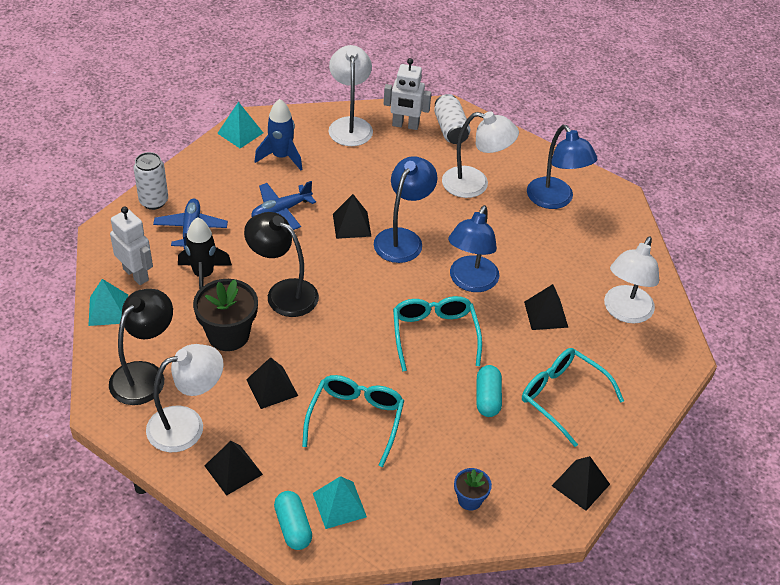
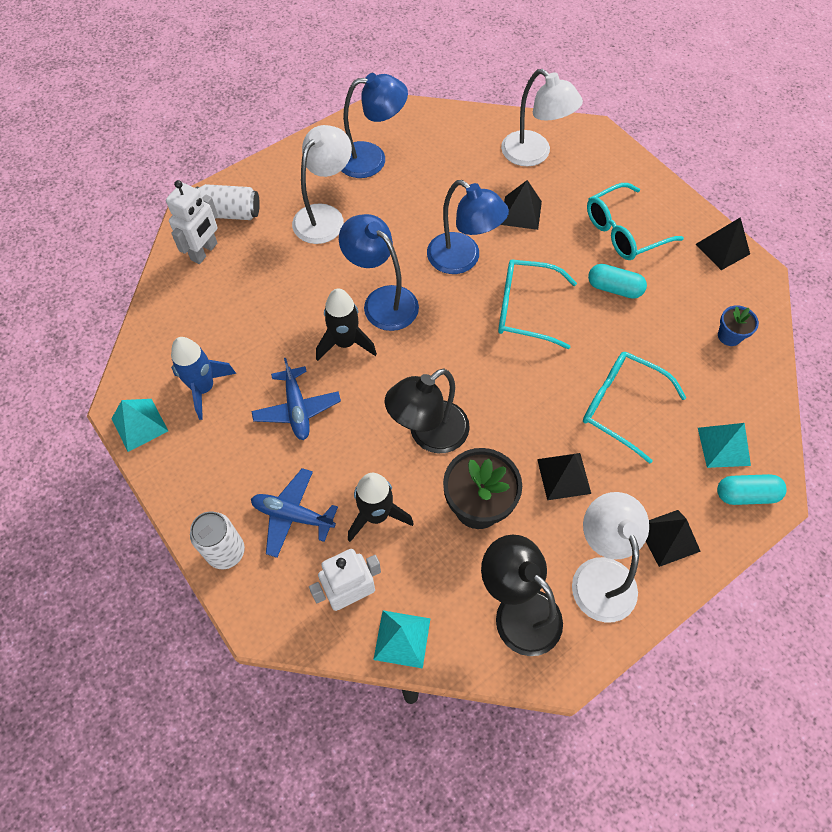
camera: 70 degrees left, 15 degrees up
white lamp [329,45,373,146] -> none
black pyramid [333,194,372,239] -> black rocket [316,288,377,361]

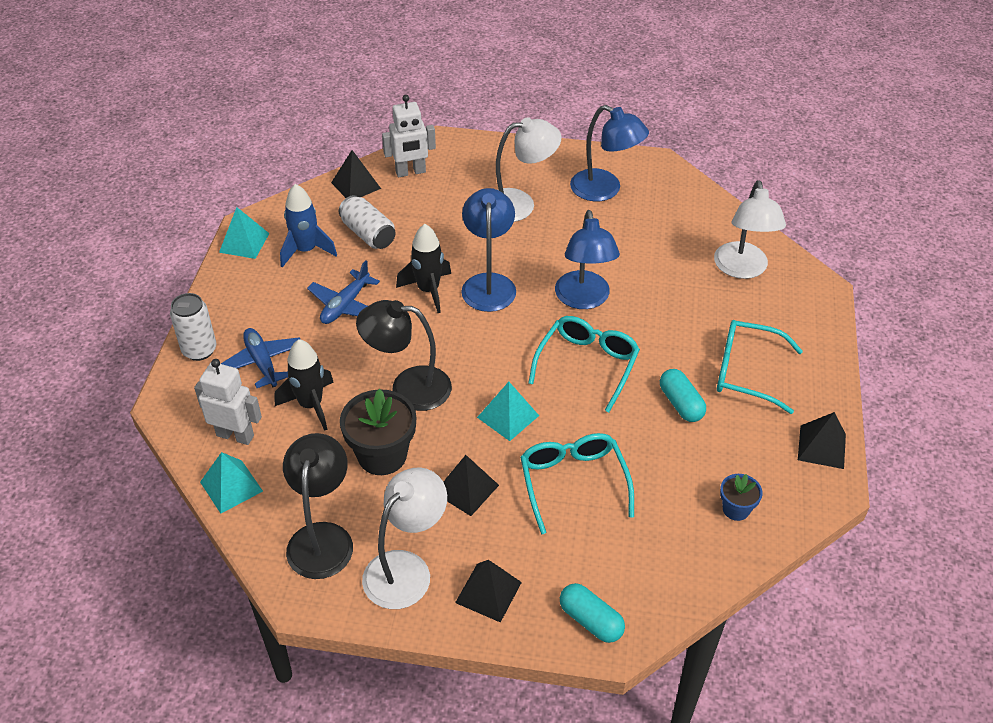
camera: 45 degrees right, 15 degrees down
white can [196,184,260,220] -> white can moved to [339,195,396,249]
turquoise glasses [498,260,577,349] -> turquoise glasses turned 60 degrees clockwise [528,316,640,412]
black pyramid [501,180,542,230] -> black pyramid moved to [331,150,381,198]
turquoise pyramid [698,423,751,468] -> turquoise pyramid moved to [477,382,539,441]

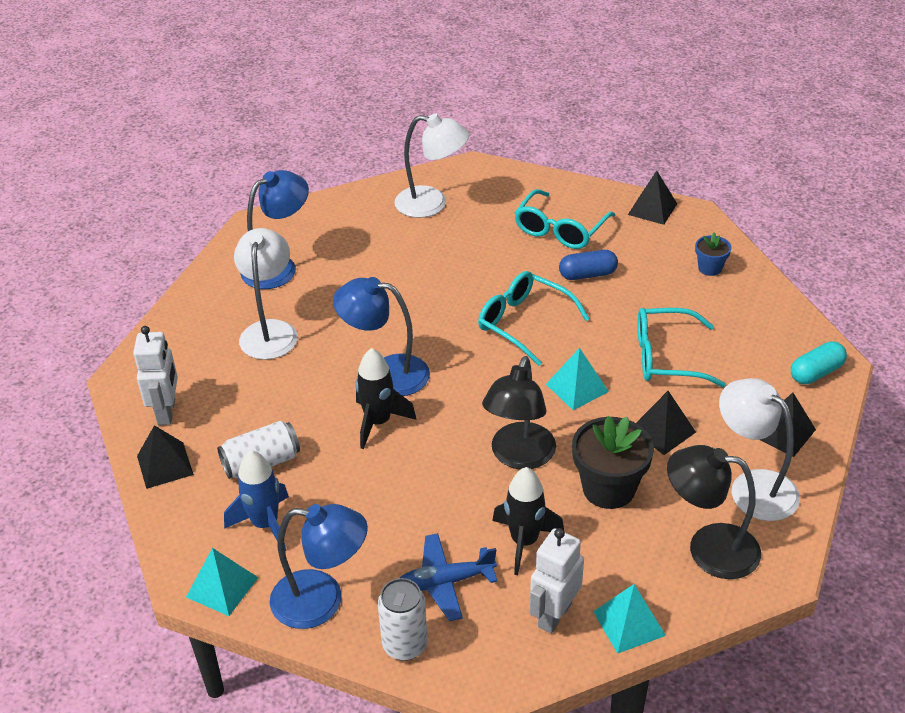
camera: 75 degrees left, 5 degrees down
blue plane [307,260,380,324] -> none
blue lamp [555,210,620,309] -> blue lamp moved to [270,504,368,629]
turquoise capsule [660,369,706,422] -> blue capsule [559,250,618,280]

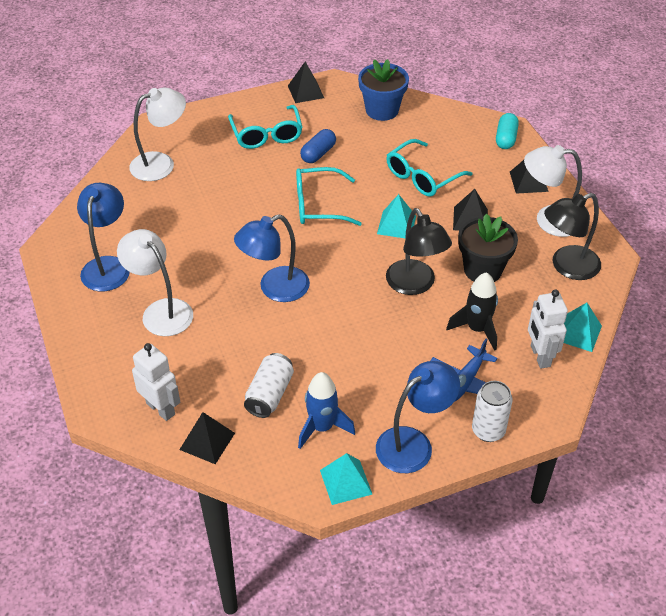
camera: 45 degrees left, 5 degrees up
black rocket [355,348,417,449] -> none
blue flower pot [695,233,732,276] -> blue flower pot [358,59,409,121], size x1.87

